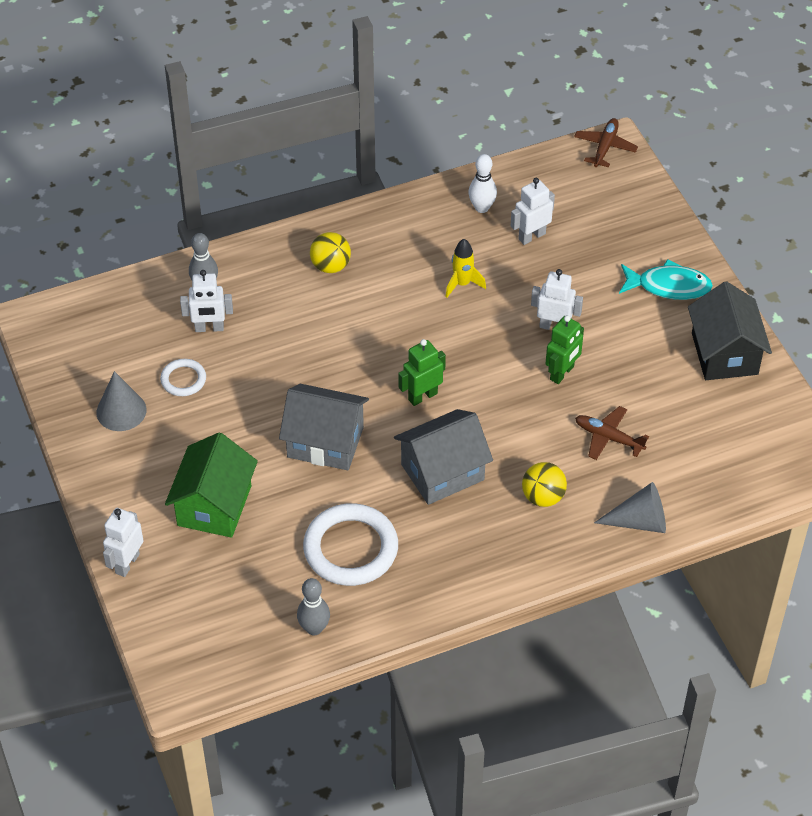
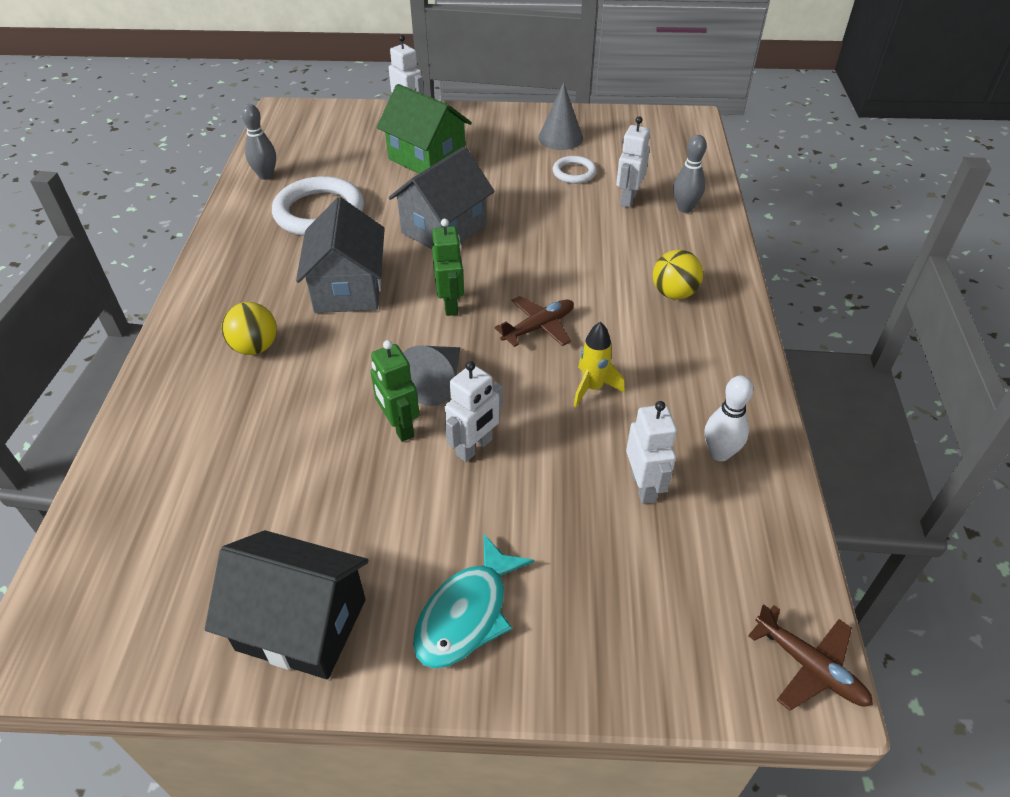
camera: 115 degrees right, 5 degrees down
brown plane [575,406,649,460] -> brown plane moved to [494,296,574,347]
grey cone [594,482,666,533] -> grey cone moved to [403,345,460,406]

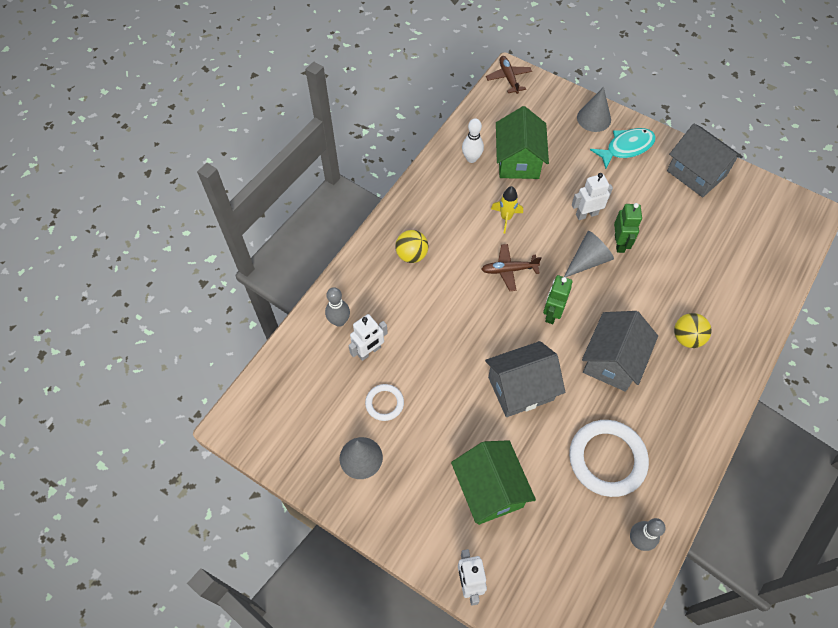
camera: 150 degrees left, 15 degrees up
black house [205,530,369,679] -> grey house [667,124,743,197]
white robot [626,401,677,504] -> green house [496,106,549,179]
none -> grey cone [577,87,611,132]

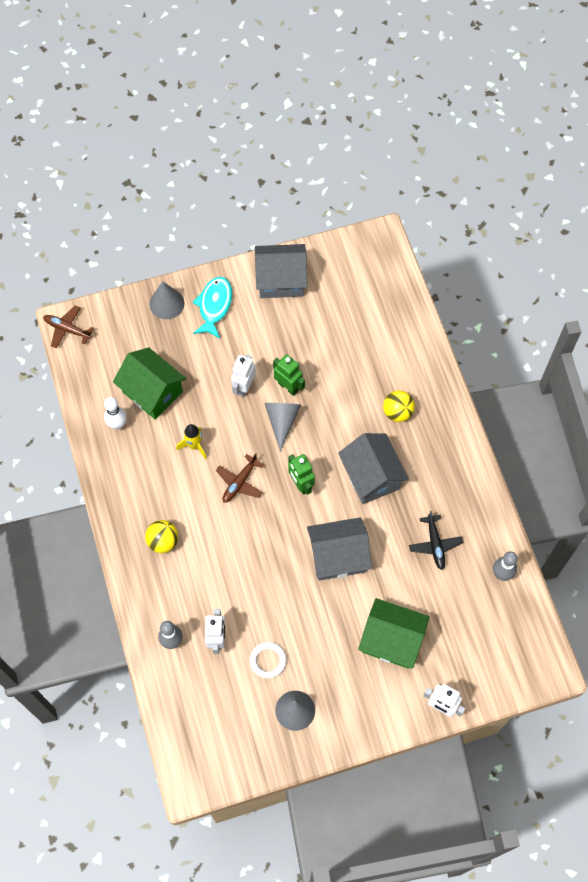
camera: 50 degrees left, 5 degrees up
grey house [485,341,565,417] -> grey house turned 60 degrees clockwise [307,517,372,581]
white ring [569,420,649,497] -> black plane [409,511,463,570]

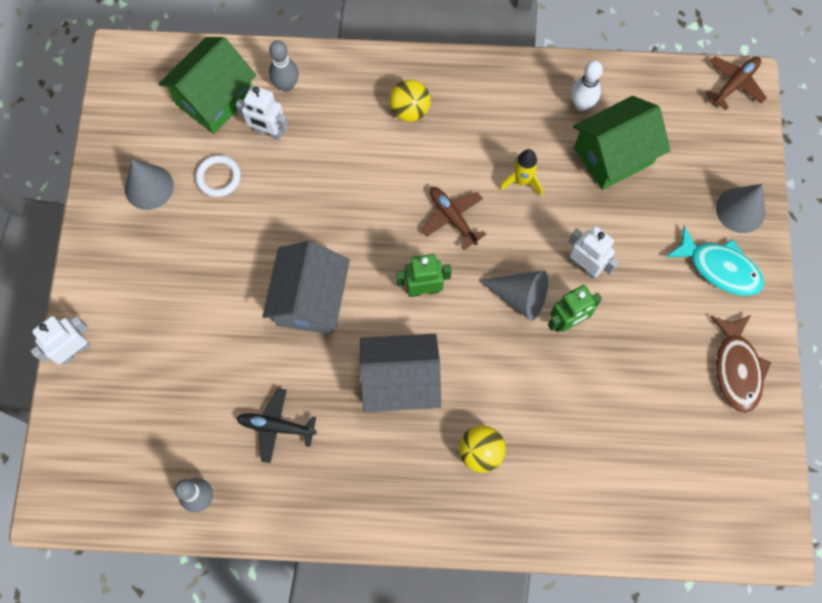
camera: 110 degrees right, 5 degrees up
grey house [255,244,308,298] -> brown fish [711,315,771,413]
green house [358,598,429,669] -> green house moved to [159,37,256,134]

